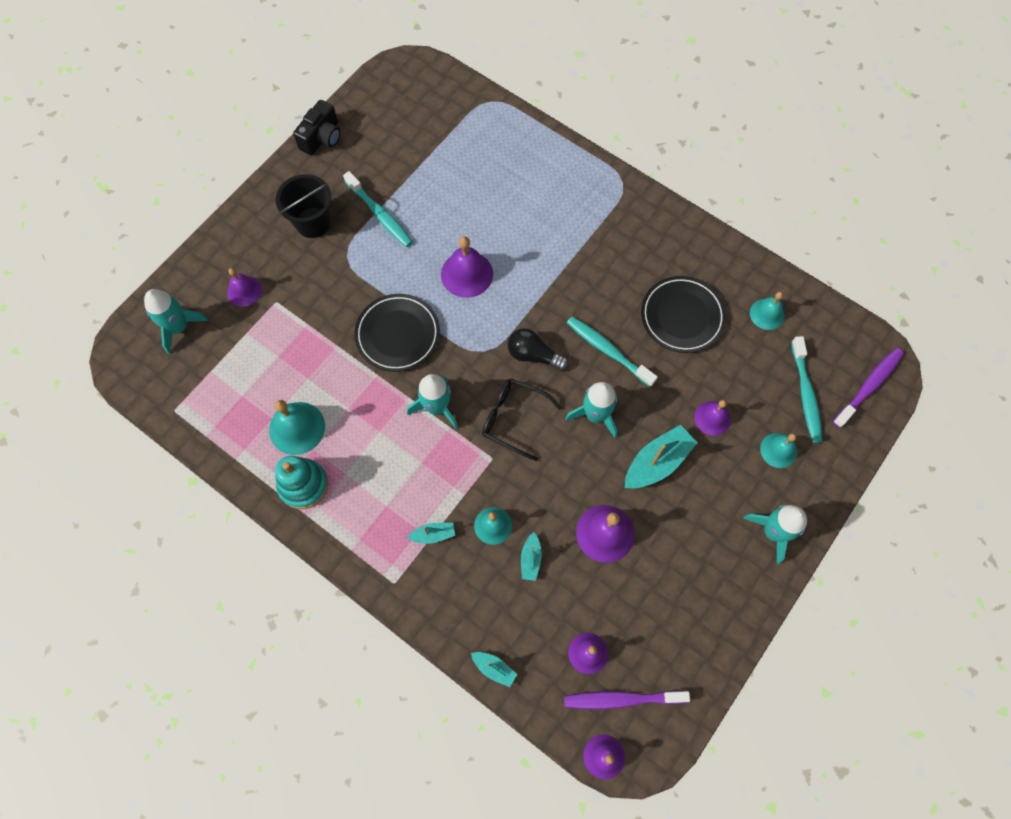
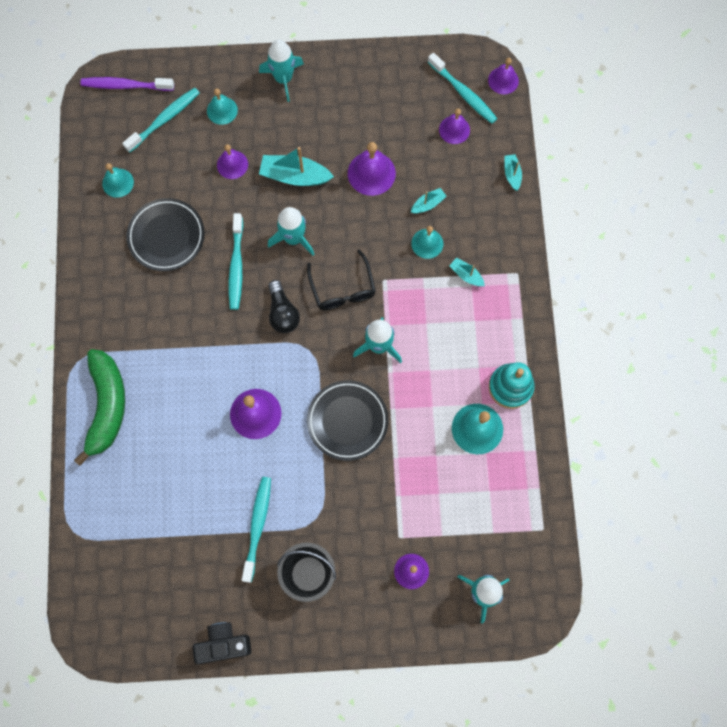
camera: 130 degrees left, 5 degrees up
purple toothbrush [564,690,690,709] -> turquoise toothbrush [428,53,498,124]
none -> green banana [74,349,125,466]

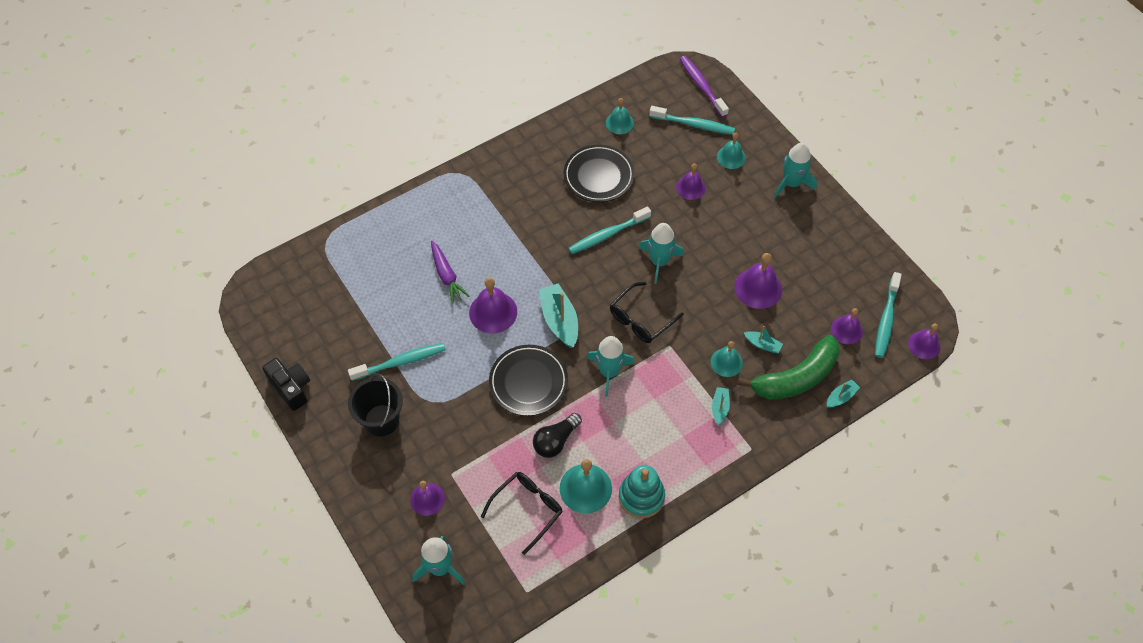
camera: 60 degrees right, 15 degrees down
green banana [74,349,125,466] -> green banana moved to [737,335,839,399]
turquoise boat [259,147,334,186] -> turquoise boat moved to [539,284,578,348]
black light bulb [268,280,300,333] -> black light bulb moved to [533,413,582,458]
none -> purple carrot [431,241,469,304]
none -> black glasses [481,472,563,555]

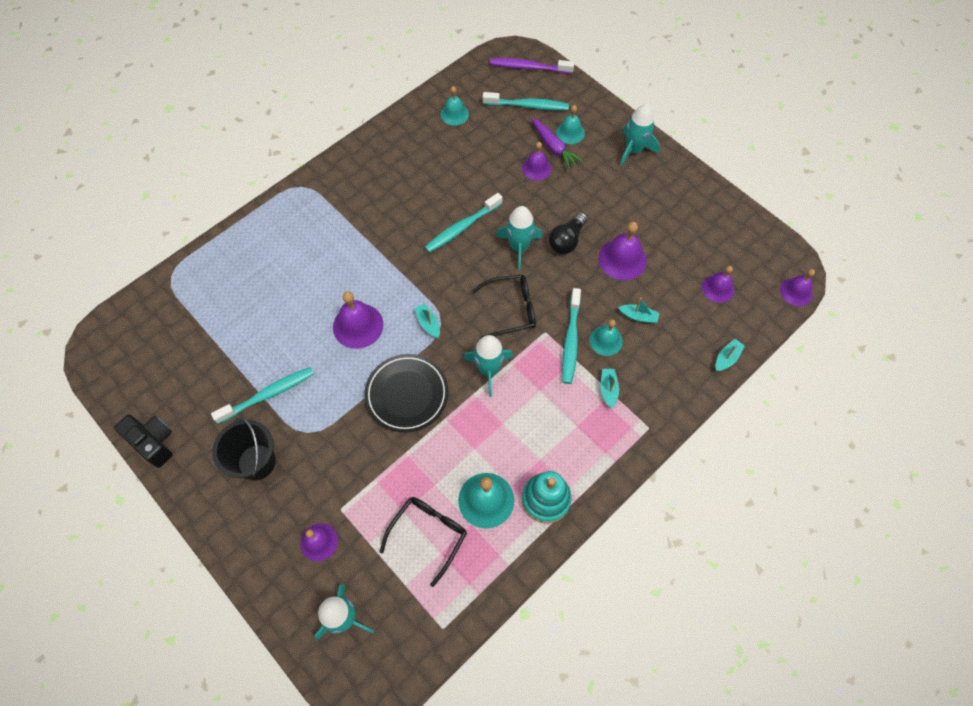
camera: 10 degrees left, 5 degrees up
purple carrot [431,241,469,304] -> purple carrot moved to [531,118,583,170]
black light bulb [533,413,582,458] -> black light bulb moved to [549,212,587,254]
turquoise boat [539,284,578,348] -> turquoise boat [414,303,440,338], size x0.53
black plate [564,145,635,202] -> none
black glasses [610,282,684,343] -> black glasses turned 135 degrees counterclockwise [472,275,536,338]
purple toothbrush [680,56,729,117] -> purple toothbrush turned 45 degrees counterclockwise [490,58,574,74]
green banana [737,335,839,399] -> none
turquoise toothbrush [875,272,902,358] -> turquoise toothbrush moved to [562,288,581,384]

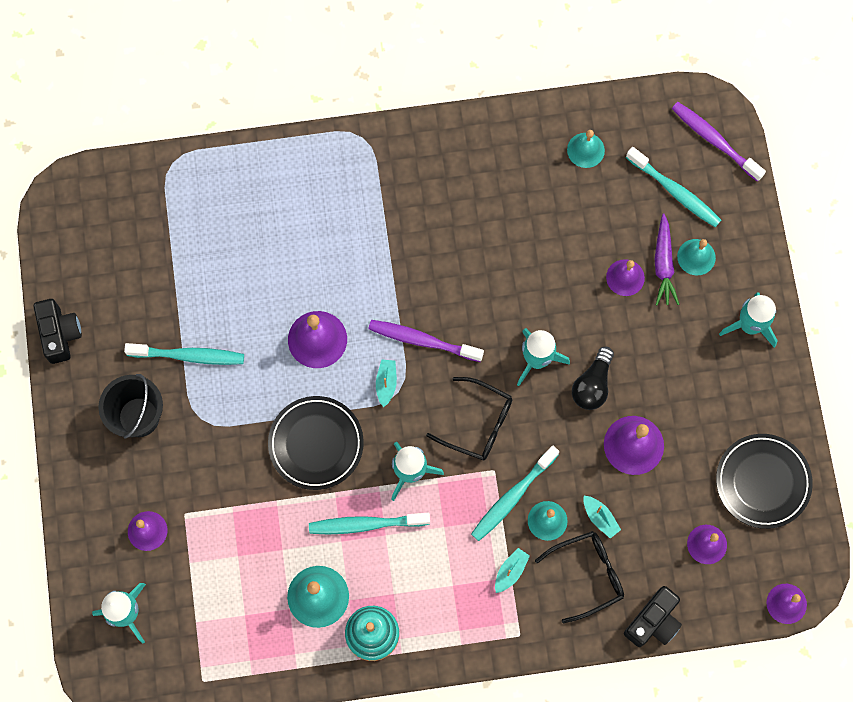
camera: 35 degrees right, 10 degrees up
black glasses [380,497,467,587] -> black glasses moved to [535,531,624,624]
turquoise toothbrush [425,193,503,253] -> turquoise toothbrush moved to [309,513,430,534]
black light bulb [549,212,587,254] -> black light bulb turned 45 degrees counterclockwise [572,347,614,410]
turquoise boat [716,339,745,371] -> black camera [624,586,682,647]
none -> purple toothbrush [368,320,484,362]
none -> black plate [716,434,813,529]

